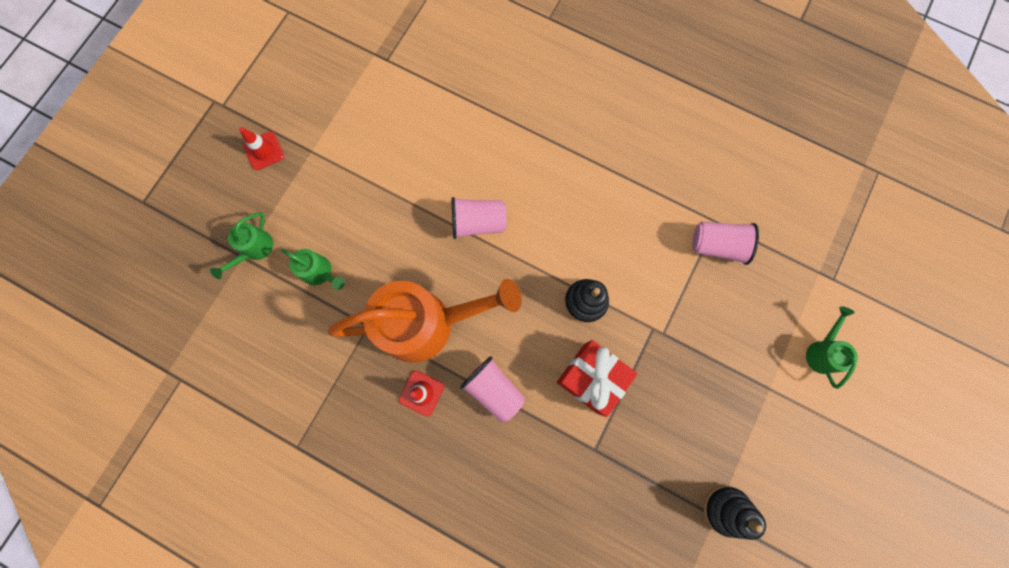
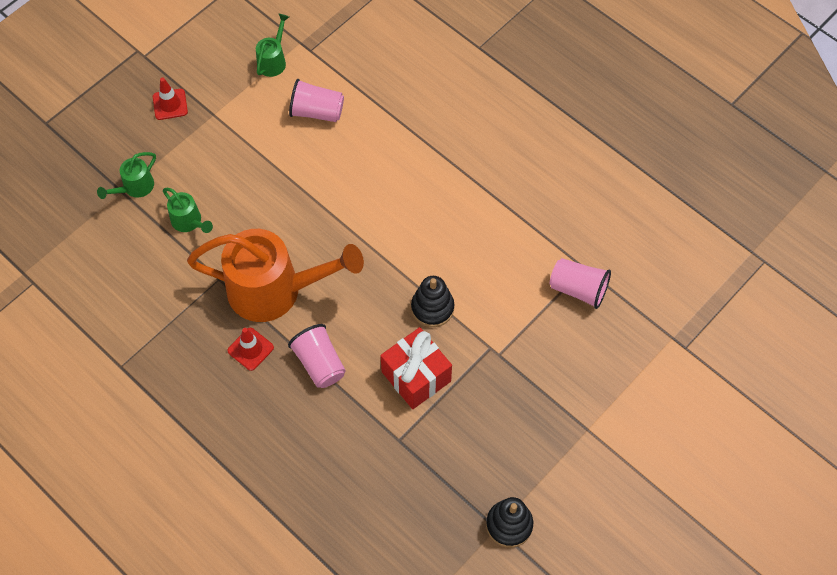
camera: 15 degrees right, 15 degrees down
pink cup [451,197,507,239] -> pink cup moved to [289,79,344,122]
green watering can [806,307,858,389] -> green watering can moved to [256,14,289,77]

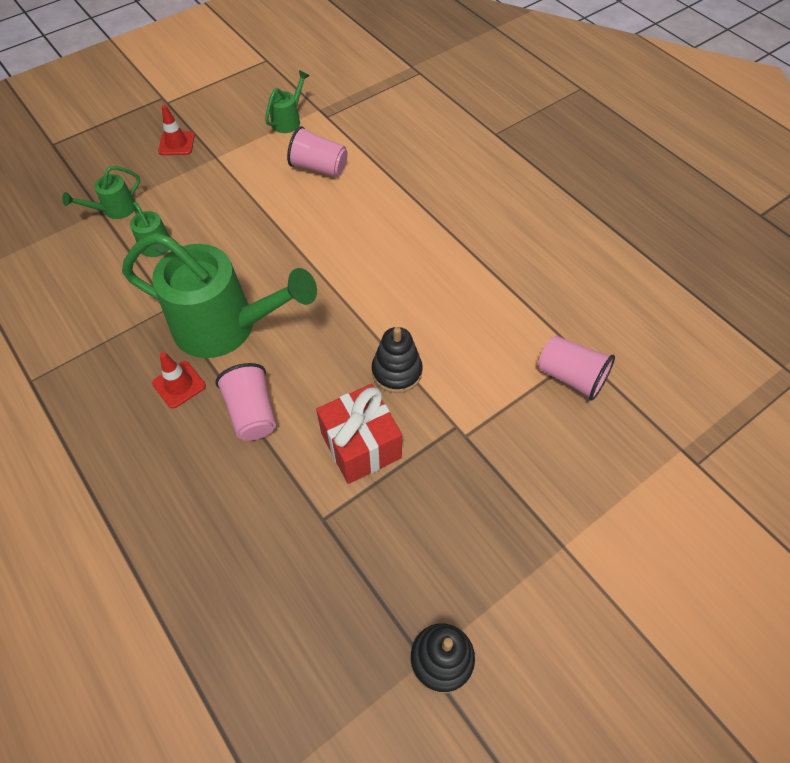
camera: 10 degrees right, 5 degrees down
orange watering can [187,229,364,322] -> green watering can [122,232,317,358]

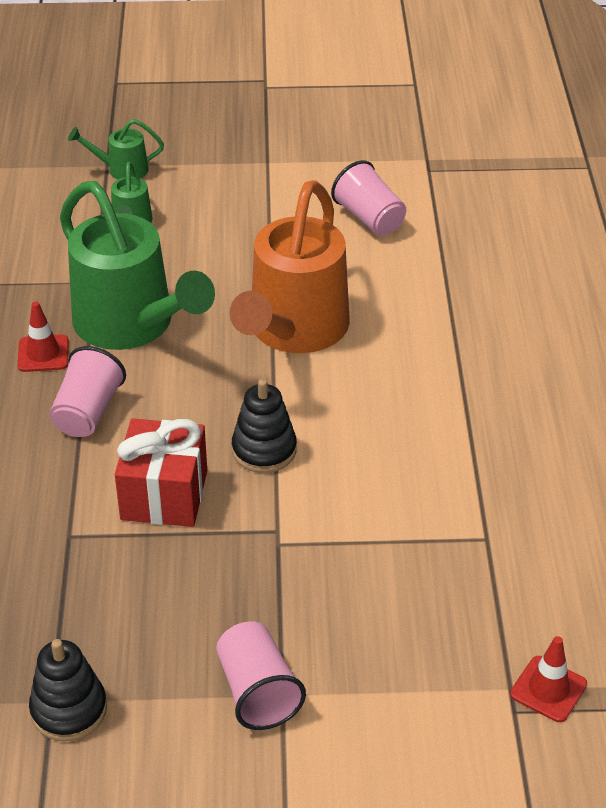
camera: 35 degrees right, 15 degrees down
red traffic cone [158,105,195,155] -> red traffic cone moved to [510,636,587,722]
green watering can [265,70,309,133] -> none
pink cup [538,336,615,401] -> pink cup moved to [216,621,306,730]
none -> orange watering can [230,180,350,353]

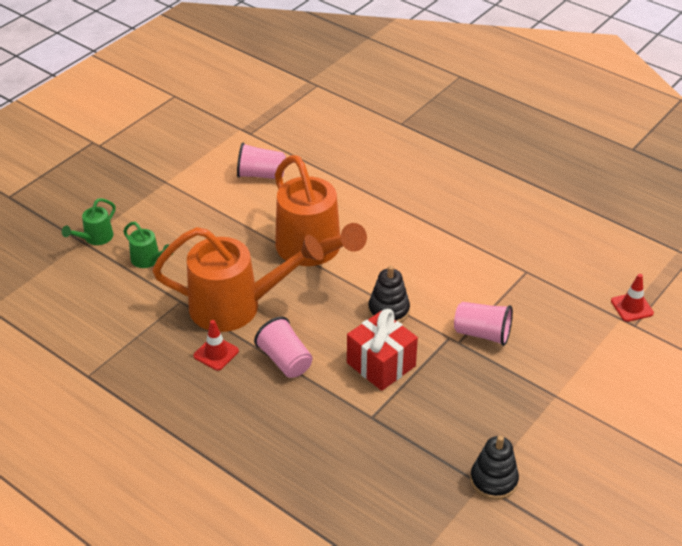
camera: 50 degrees left, 0 degrees up
green watering can [60,181,215,350] -> orange watering can [152,227,324,332]
pink cup [216,621,306,730] -> pink cup moved to [454,302,513,346]

